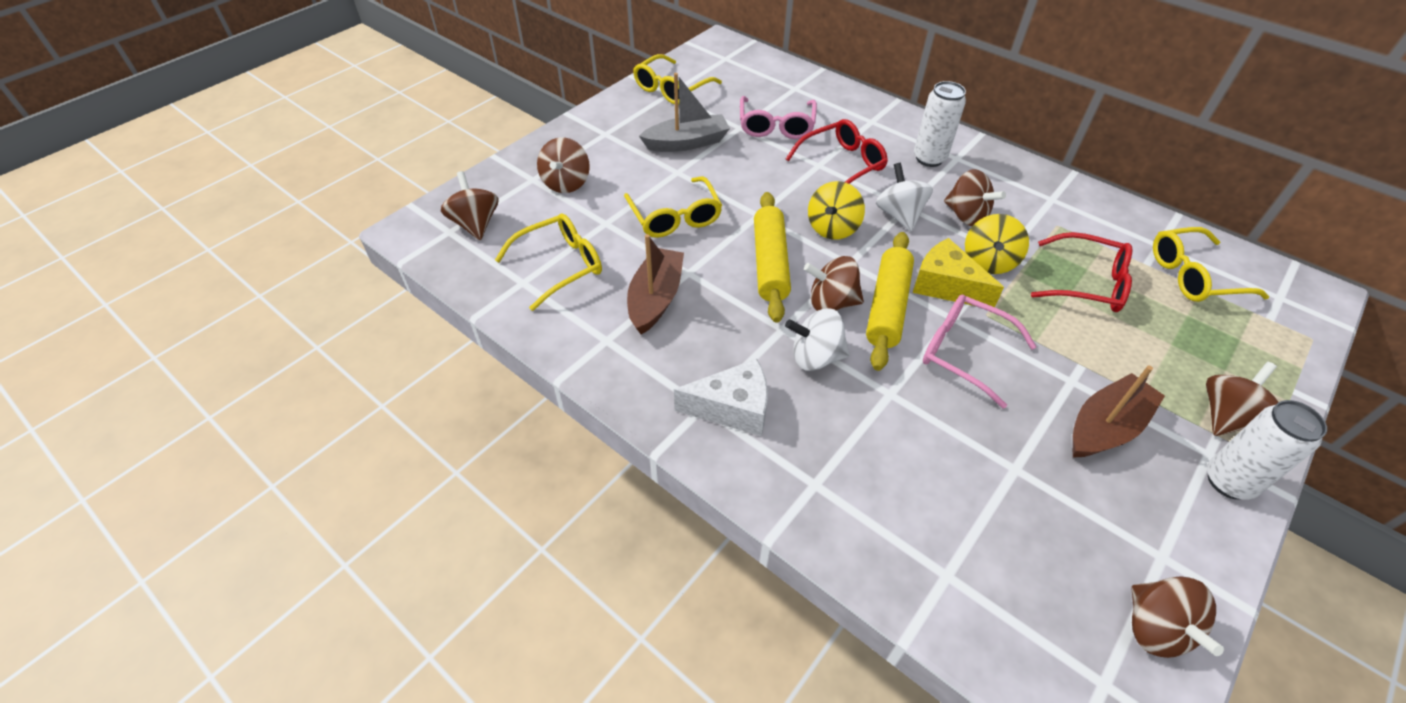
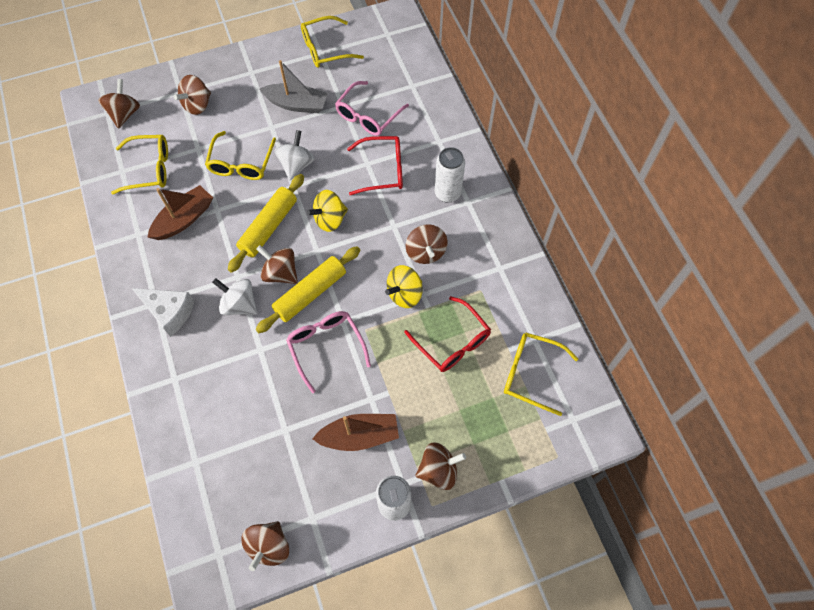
camera: 30 degrees right, 15 degrees up
white spinning top [876,163,933,232] -> white spinning top moved to [274,130,314,180]
yellow cheese [913,238,1004,307] -> none

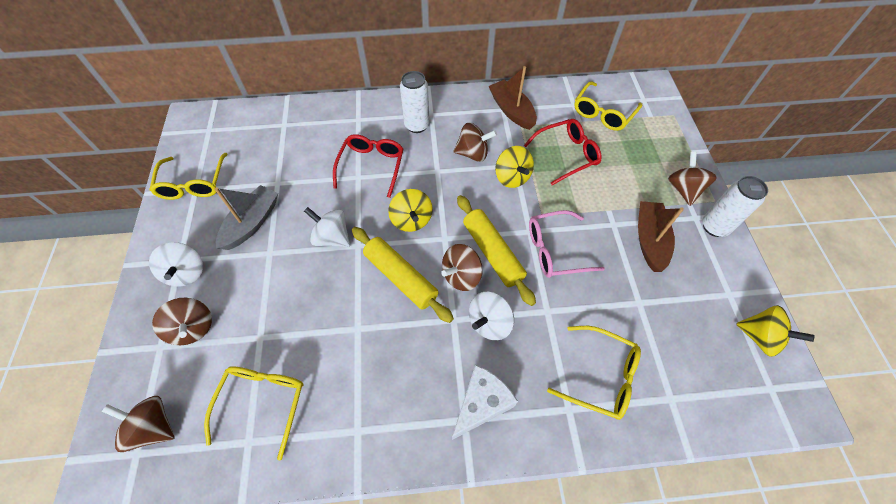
camera: 75 degrees left, 5 degrees down
brown boat [147,185,213,240] -> brown boat moved to [489,66,537,130]
yellow glasses [205,131,276,180] -> yellow glasses moved to [547,326,641,420]
brown spinning top [242,521,289,571] -> yellow spinning top [736,305,814,357]
pink glasses [335,81,409,136] -> none
none -> white spinning top [149,242,203,286]

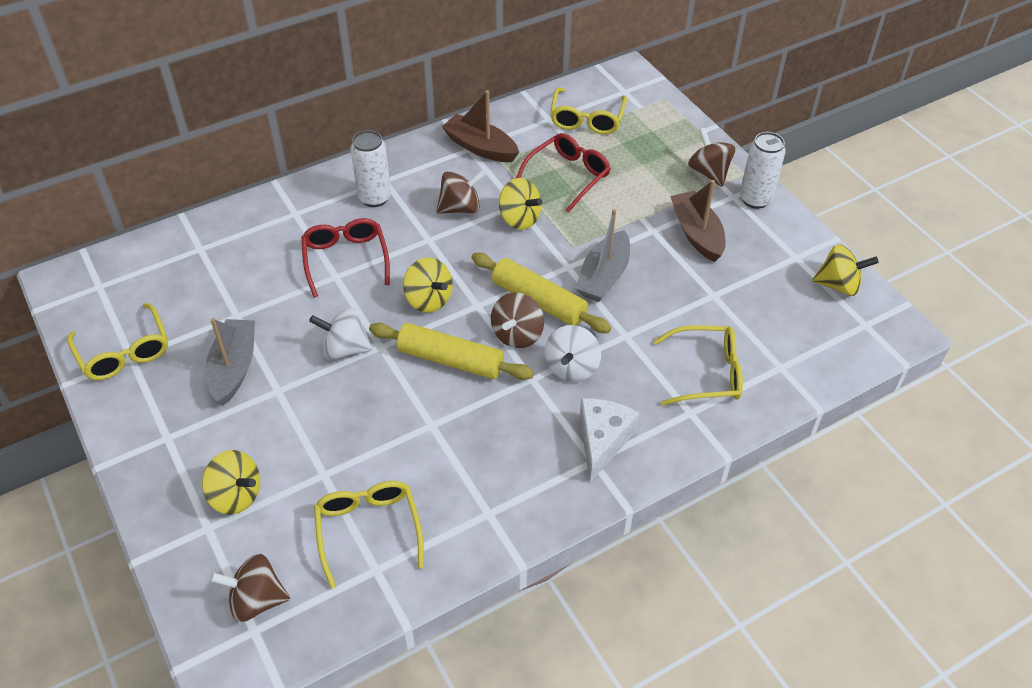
camera: 25 degrees left, 10 degrees down
white spinning top [149,242,203,286] -> none
brown spinning top [152,298,212,345] -> yellow spinning top [202,450,260,515]
pink glasses [529,210,605,278] -> grey boat [575,209,630,302]

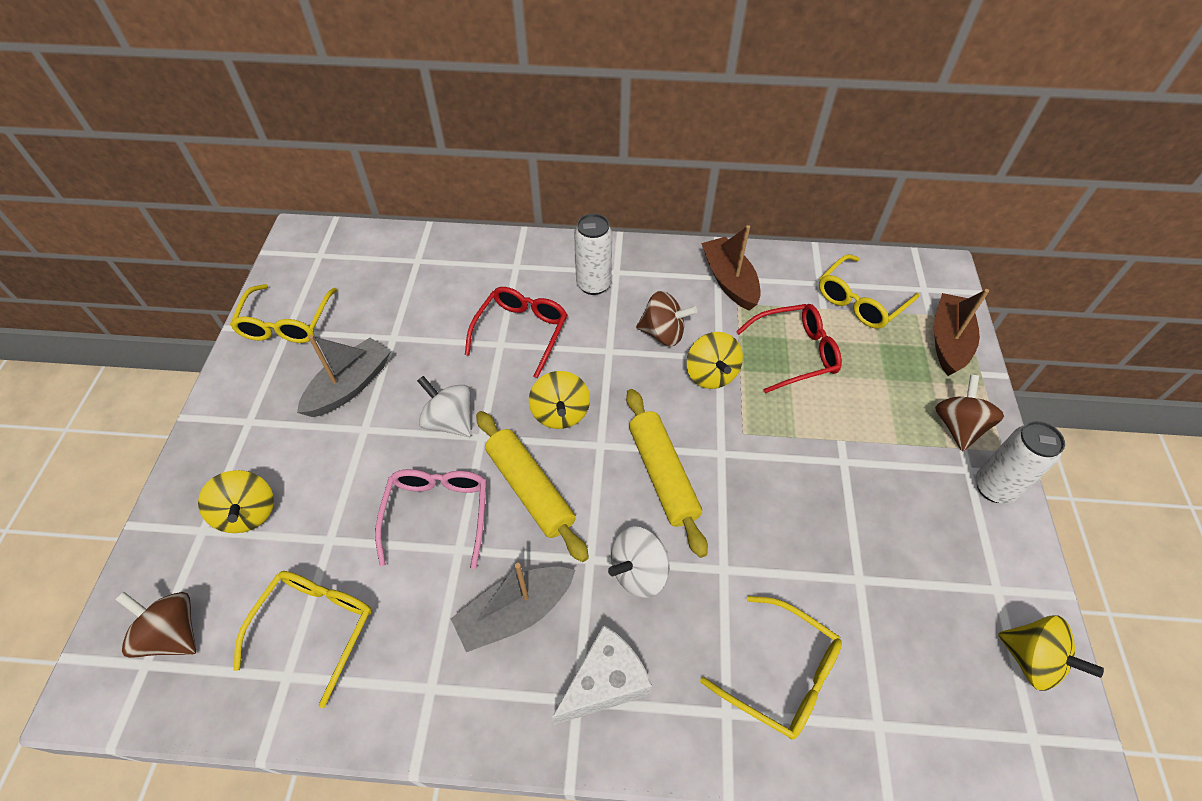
camera: 35 degrees right, 5 degrees up
brown spinning top [491,293,544,348] -> none
grey boat [575,209,630,302] -> grey boat moved to [451,563,575,652]
brown boat [670,180,726,262] -> brown boat moved to [934,289,989,376]
none -> pink glasses [375,469,487,569]

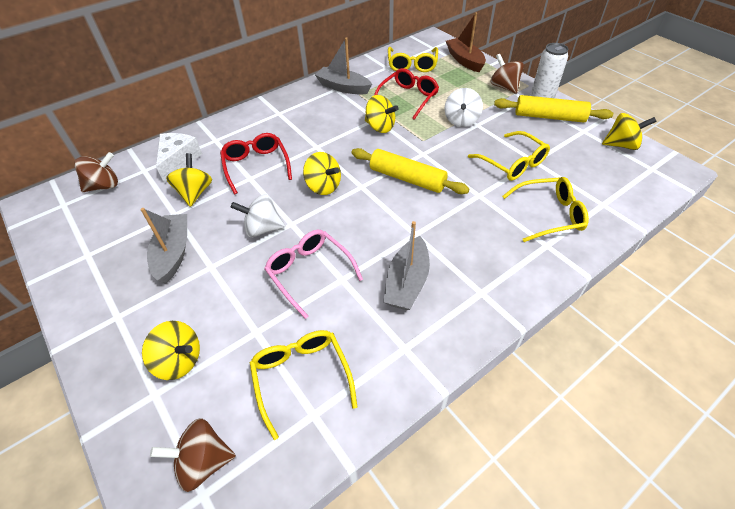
camera: 40 degrees left, 5 degrees down
yellow glasses [230,284,337,343] -> yellow glasses moved to [468,131,550,181]
yellow rolling pin [476,411,589,562] -> yellow rolling pin moved to [494,95,613,123]
white cheese [552,625,652,725] -> white cheese moved to [156,133,202,183]
white can [574,214,612,295] -> none
white spinning top [608,526,670,598] -> white spinning top moved to [445,88,483,127]
brown spinning top [636,291,697,346] -> brown spinning top moved to [74,152,118,192]
brown boat [701,225,761,310] -> grey boat [315,37,372,94]
none -> yellow spinning top [166,153,212,207]

